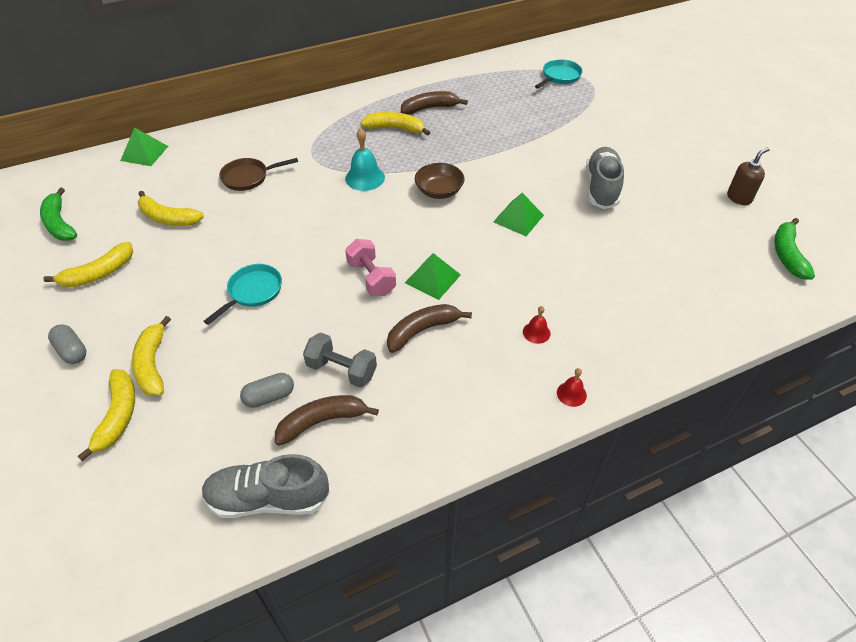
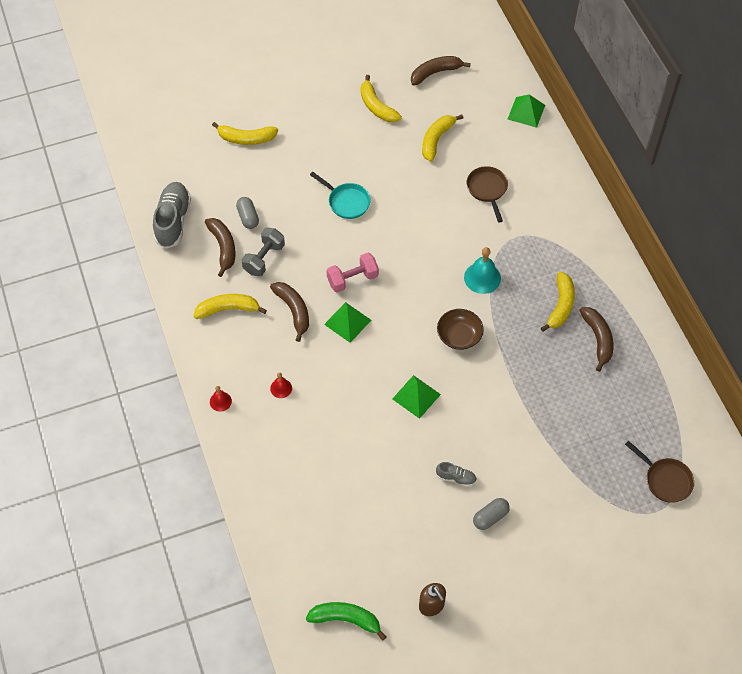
camera: 95 degrees right, 10 degrees up
green banana [40,187,77,241] -> brown banana [411,56,471,86]
grey capsule [48,324,86,364] -> grey capsule moved to [473,498,510,530]
yellow banana [132,316,171,396] -> yellow banana moved to [194,294,267,319]
turquoise pan [535,59,583,89] -> brown pan [625,441,694,503]
grey shoe [586,147,624,209] -> grey shoe [436,462,477,487], size x0.49

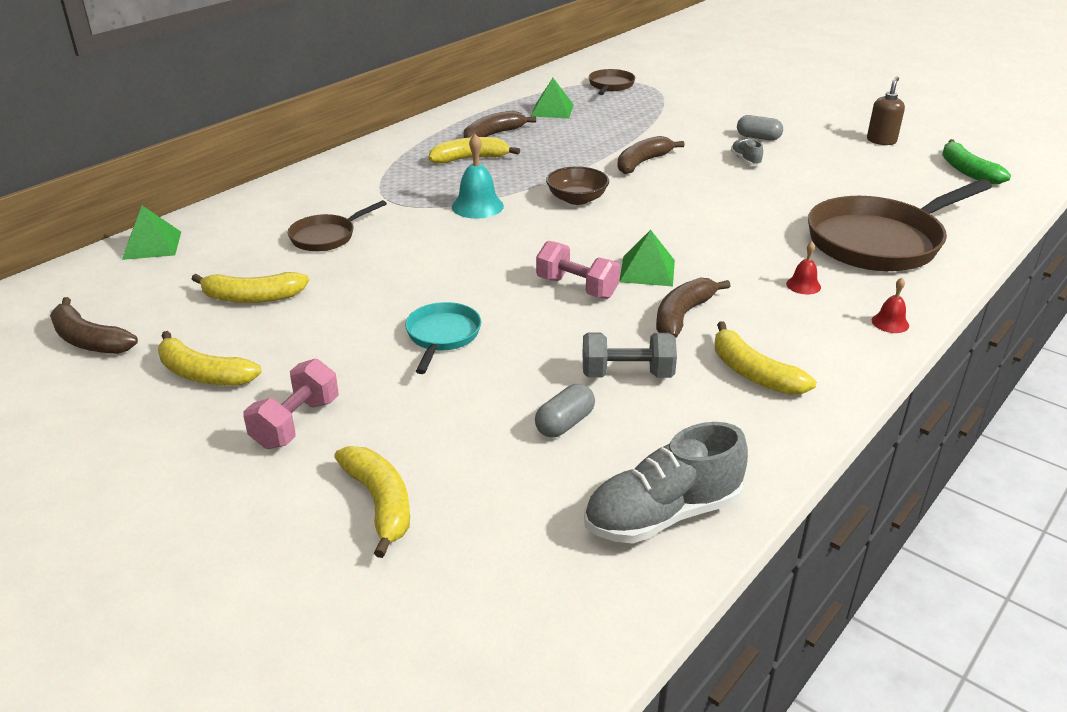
camera: 120 degrees left, 25 degrees down
brown banana [205,218,236,277] -> brown banana moved to [617,136,685,174]
yellow banana [361,75,402,122] -> yellow banana turned 90 degrees clockwise [158,331,262,386]
green pyramid [393,375,441,419] -> green pyramid moved to [531,78,574,119]
none -> pink dumbbell [243,358,339,449]
none -> brown pan [808,179,992,271]

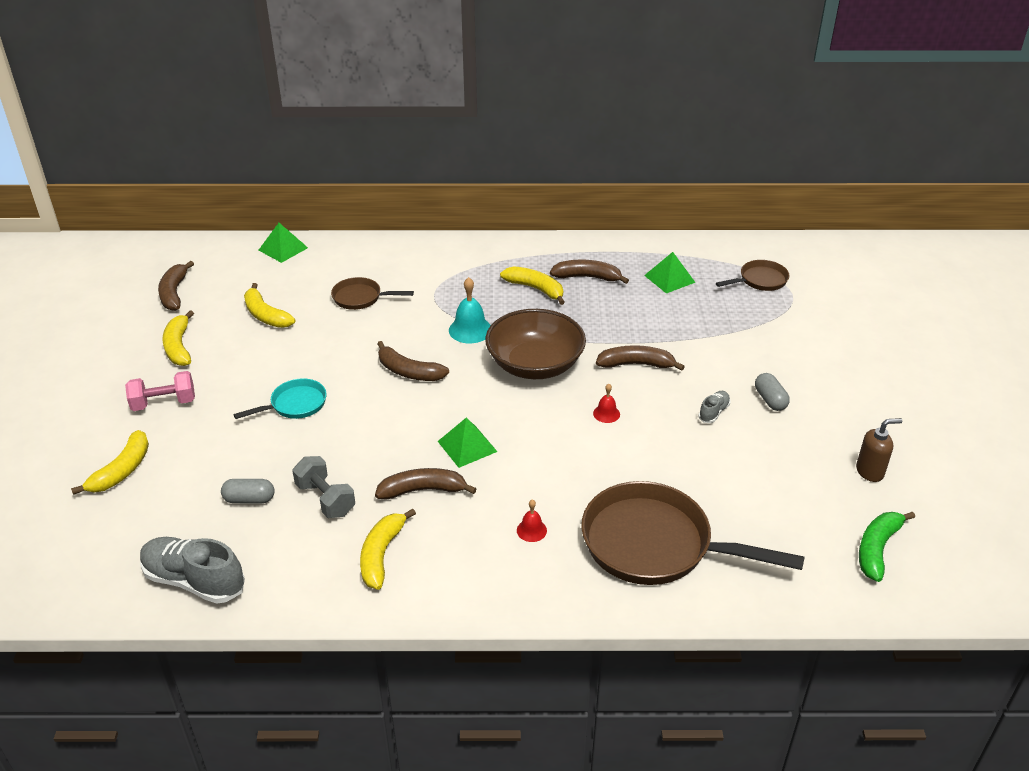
camera: 50 degrees right, 5 degrees up
pink dumbbell [536,241,620,299] -> none
brown bowl [546,166,609,205] -> brown bowl [485,309,586,379], size x1.80
red bell [872,278,909,333] -> red bell moved to [593,384,620,423]
none -> brown banana [377,341,449,381]

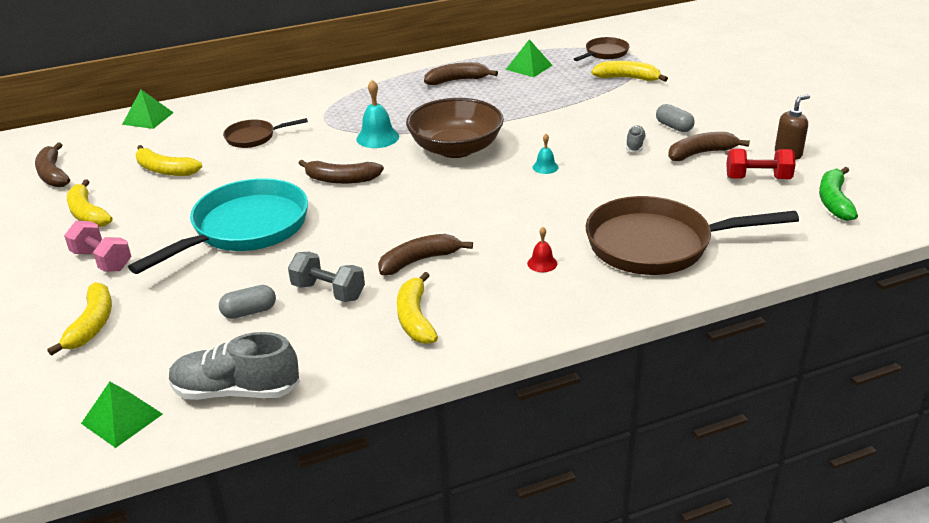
camera: 20 degrees left, 5 degrees down
pink dumbbell [125,371,195,411] -> pink dumbbell turned 75 degrees clockwise [64,221,131,271]
turquoise pan [233,378,327,419] -> turquoise pan [128,178,308,274], size x2.01
green pyramid [438,418,497,468] -> green pyramid moved to [81,382,163,448]
yellow banana [500,266,565,305] -> yellow banana moved to [591,61,668,82]
red bell [593,384,620,423] -> turquoise bell [533,134,558,174]
brown banana [596,345,685,371] -> brown banana moved to [668,132,750,161]
none -> red dumbbell [726,149,796,179]

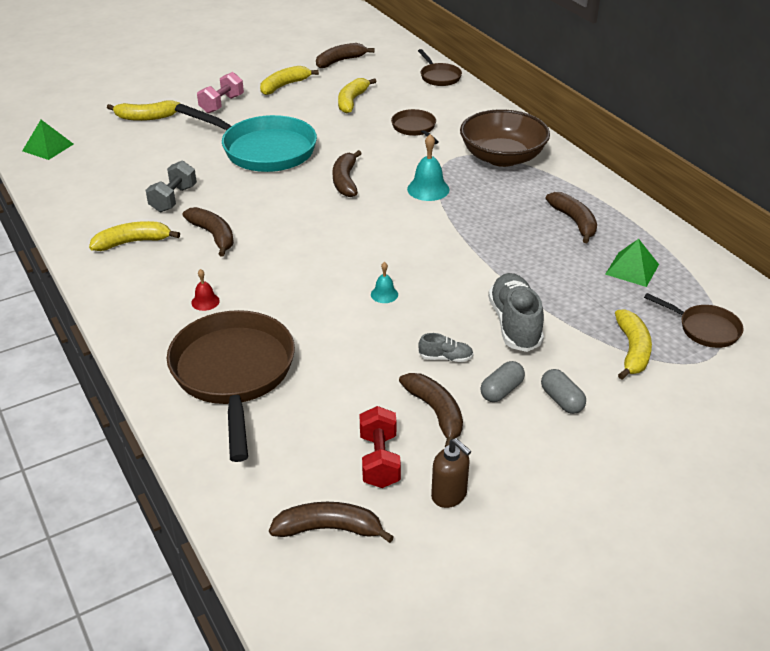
camera: 80 degrees right, 5 degrees up
green pyramid [122,90,174,129] -> brown pan [418,49,462,86]
grey shoe [169,332,300,400] -> grey shoe moved to [488,273,544,352]
grey capsule [219,285,276,319] -> grey capsule moved to [541,369,586,414]
brown bowl [406,98,504,158] -> brown bowl moved to [460,109,550,167]
green banana [819,167,858,221] -> brown banana [269,502,394,543]

